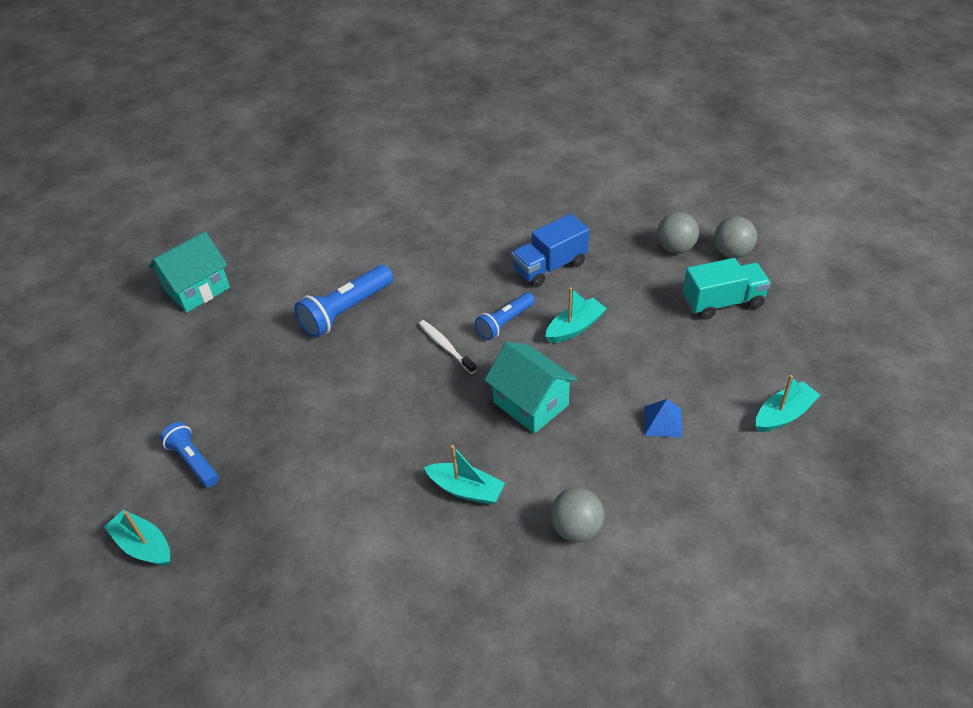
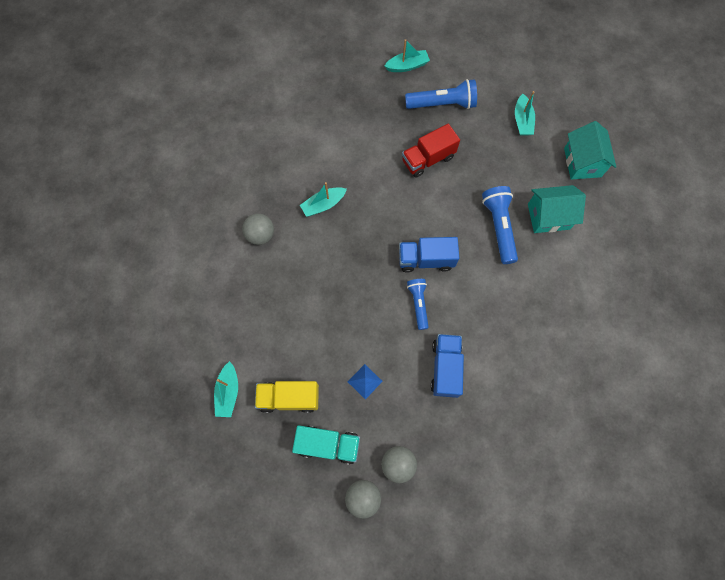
camera: 125 degrees right, 25 degrees up
blue flashlight [160,422,219,487] -> blue flashlight [405,79,477,109], size x1.57
white toothbrush [419,320,476,374] -> blue truck [399,237,459,272]
turquoise house [484,341,577,434] -> turquoise house moved to [528,185,586,233]
turquoise boat [545,287,607,343] -> turquoise boat moved to [515,91,535,136]
blue pyramid [644,399,682,438] -> blue pyramid moved to [348,364,383,399]
turquoise truck [683,258,771,320] -> turquoise truck turned 105 degrees counterclockwise [292,425,360,464]
none -> yellow truck [255,381,319,413]
none -> red truck [402,124,460,178]

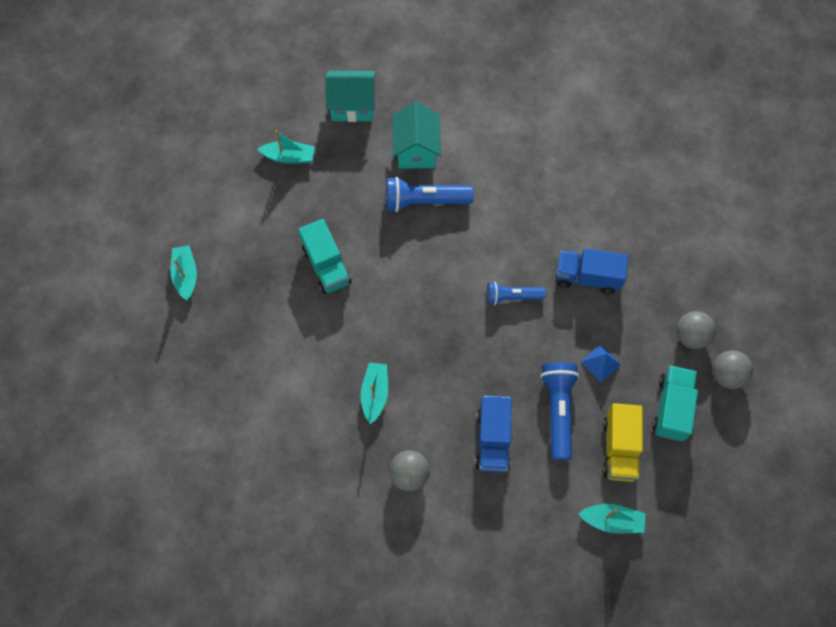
camera: 85 degrees left, 5 degrees down
turquoise boat [300,182,347,217] -> turquoise boat turned 150 degrees counterclockwise [361,363,388,424]
blue truck [399,237,459,272] -> blue truck moved to [475,395,512,473]
red truck [402,124,460,178] -> turquoise truck [298,219,351,294]
blue flashlight [405,79,477,109] -> blue flashlight moved to [540,362,579,460]

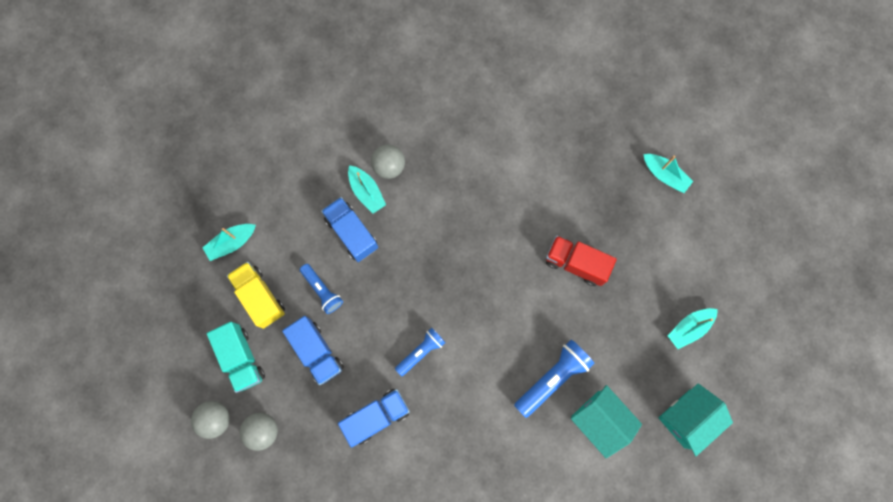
camera: 140 degrees right, 10 degrees up
turquoise truck [298,219,351,294] -> red truck [546,235,617,286]
turquoise boat [361,363,388,424] -> turquoise boat moved to [348,165,386,214]
blue flashlight [540,362,579,460] -> blue flashlight [300,264,343,314], size x0.64
blue pyramid [581,344,621,382] -> blue truck [282,316,344,385]

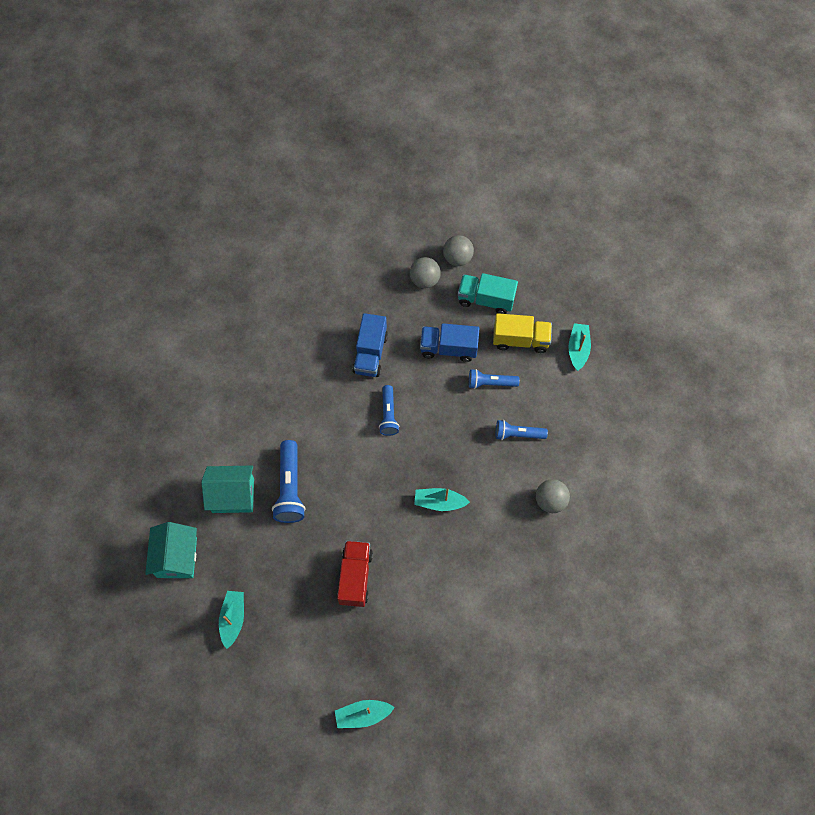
camera: 130 degrees right, 10 degrees down
blue truck [321,197,378,262] -> blue flashlight [496,420,548,440]
turquoise boat [348,165,386,214] -> turquoise boat moved to [414,488,470,511]
red truck [546,235,617,286] -> red truck turned 60 degrees counterclockwise [337,541,373,607]

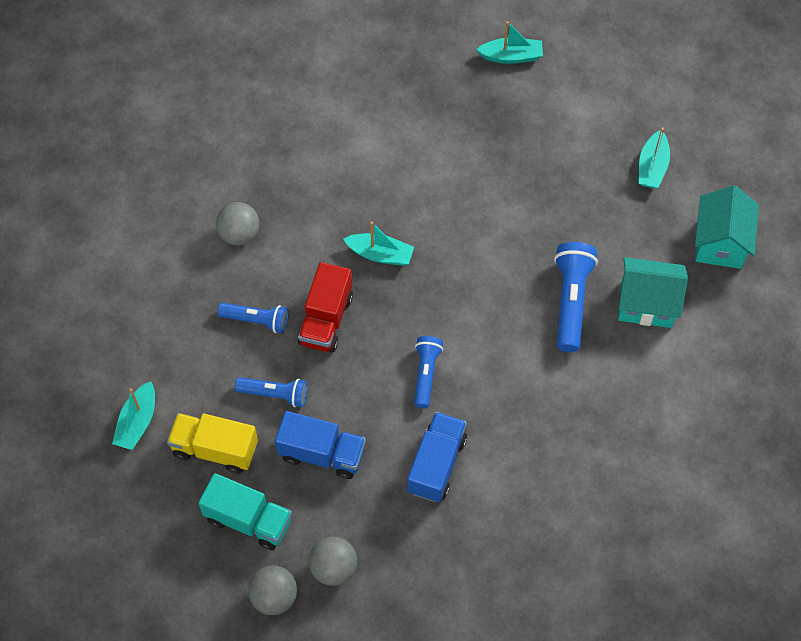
camera: 170 degrees left, 5 degrees down
red truck [337,541,373,607] -> red truck moved to [298,262,353,353]

